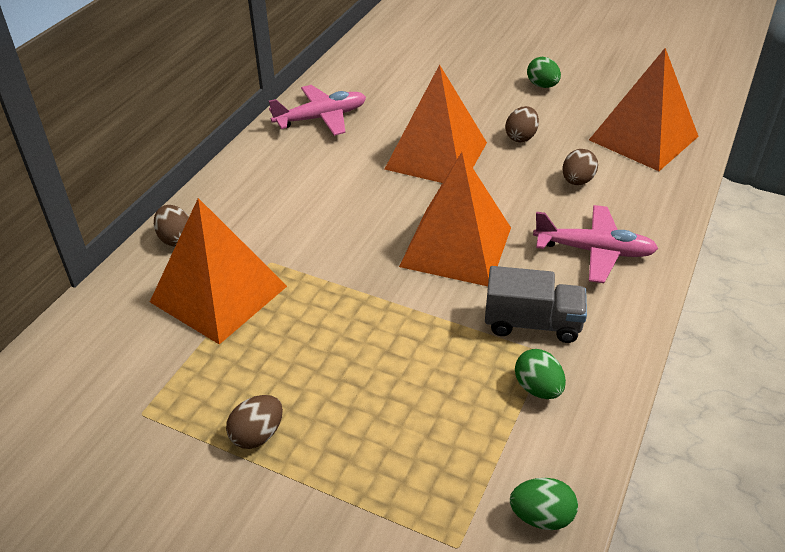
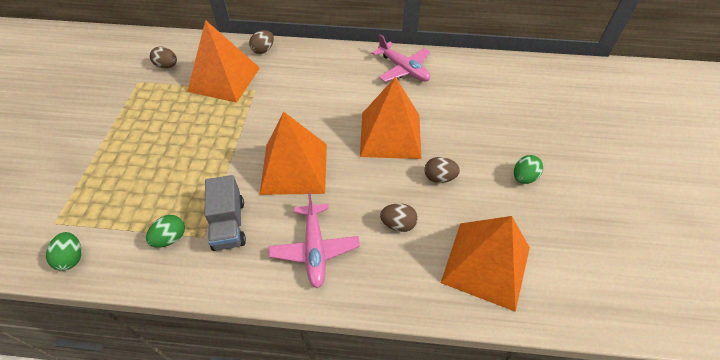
camera: 70 degrees right, 10 degrees up
brown egg [226,395,283,449] -> brown egg moved to [150,46,177,69]

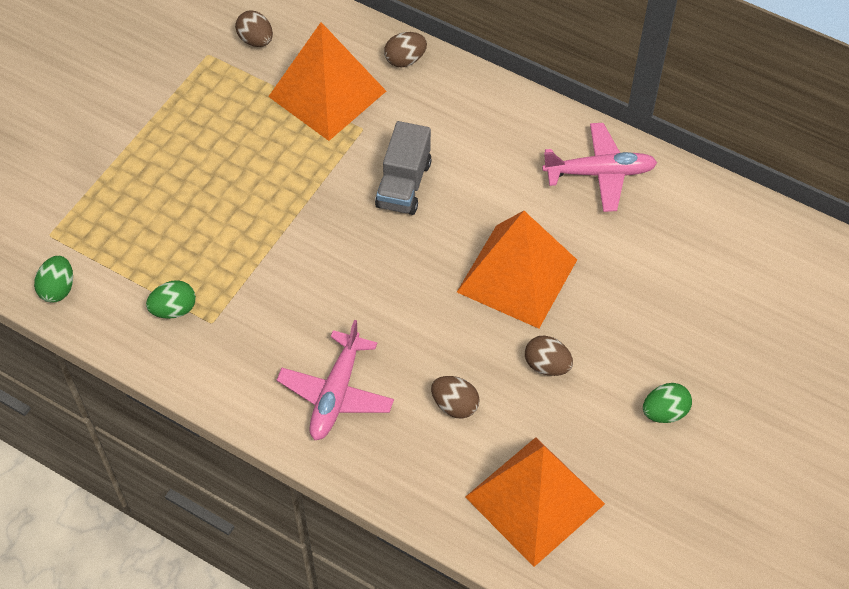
camera: 25 degrees right, 5 degrees up
grey truck [204,175,246,251] -> grey truck moved to [375,121,432,215]
orange pyramid [259,111,327,195] -> none
pink plane [372,34,430,82] -> pink plane turned 75 degrees counterclockwise [542,123,657,212]

